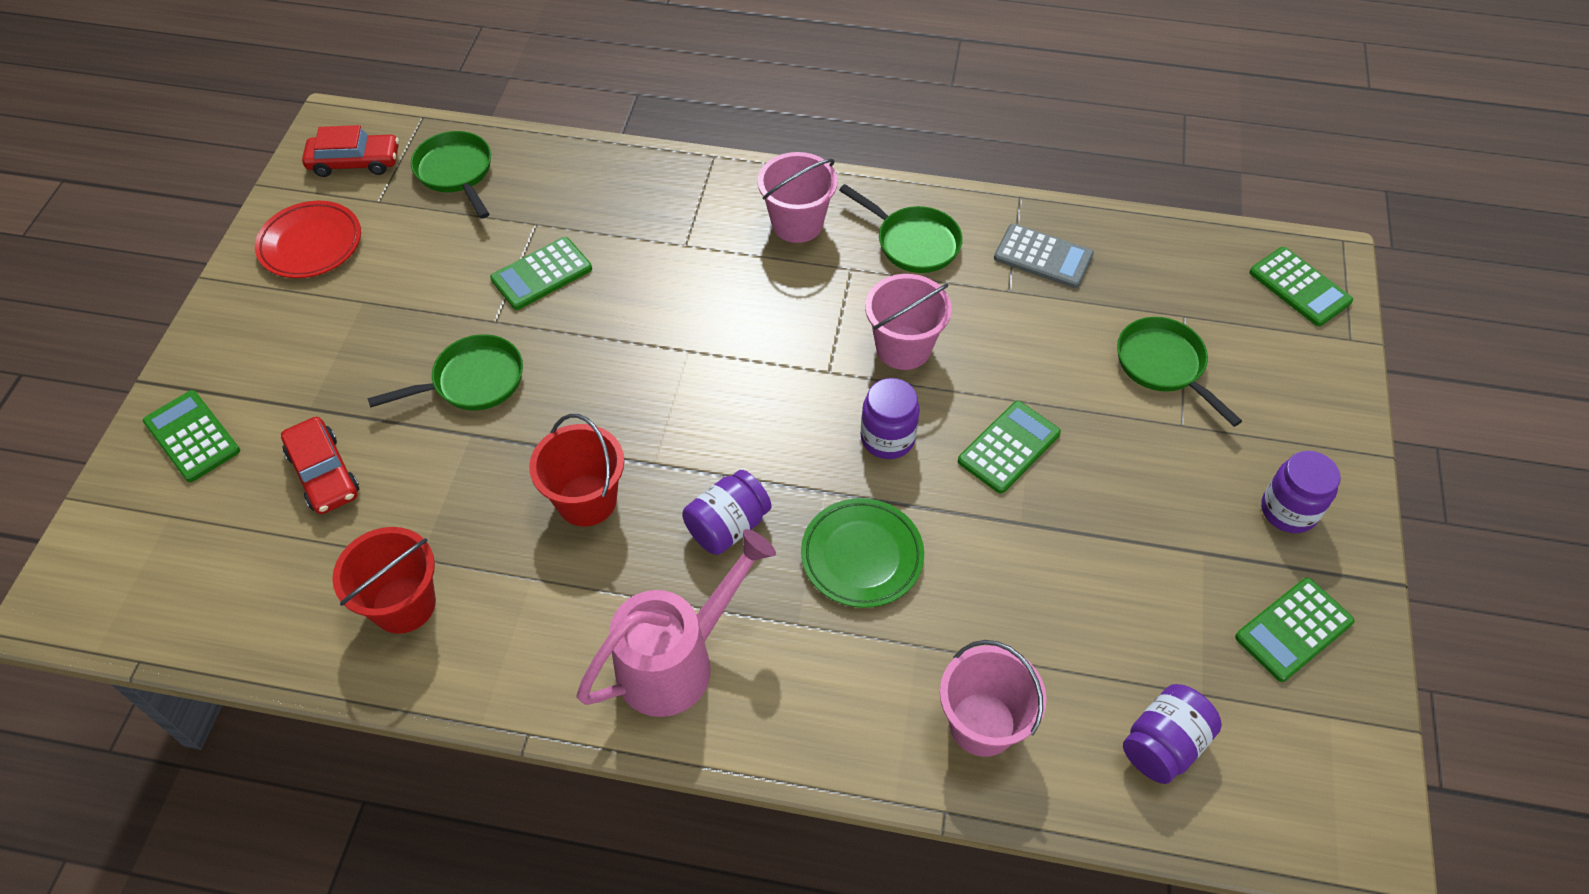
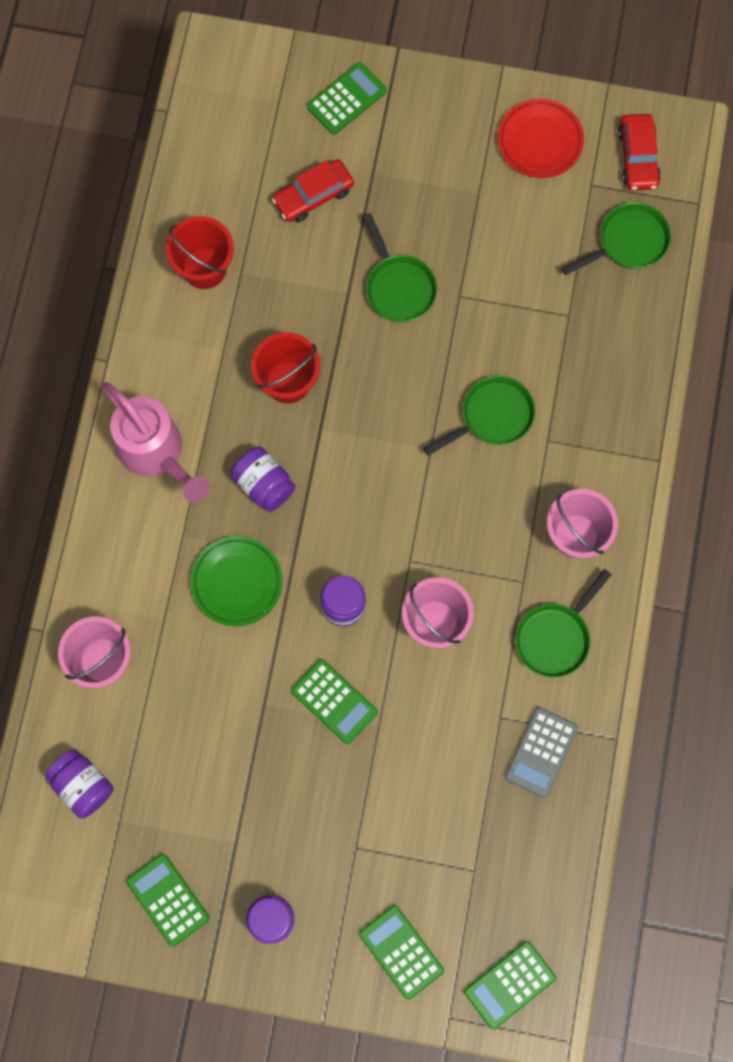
camera: 90 degrees right, 20 degrees up
green calculator [490,237,592,310] -> green calculator moved to [359,905,444,1000]
green pan [1117,317,1242,427] -> green pan moved to [423,376,535,456]

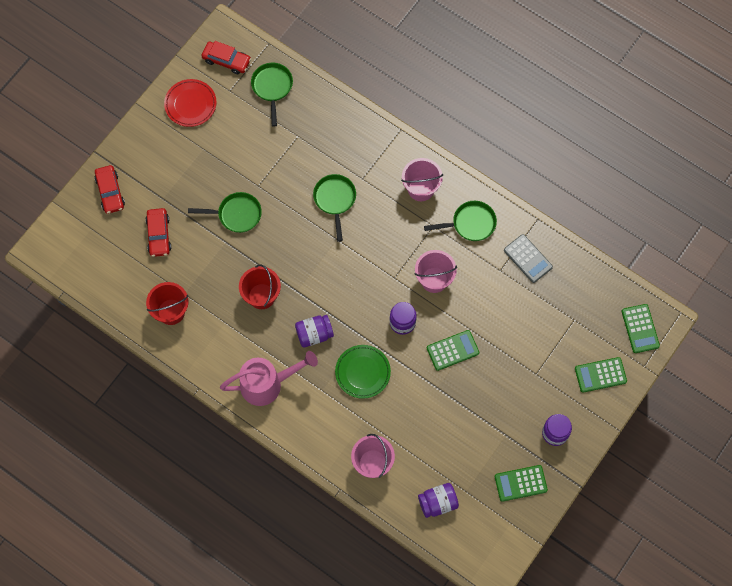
camera: 65 degrees left, 5 degrees down
green calculator [307,62,387,135] -> red car [94,165,125,214]
green pan [515,569,612,678] -> green pan turned 75 degrees counterclockwise [424,201,497,241]

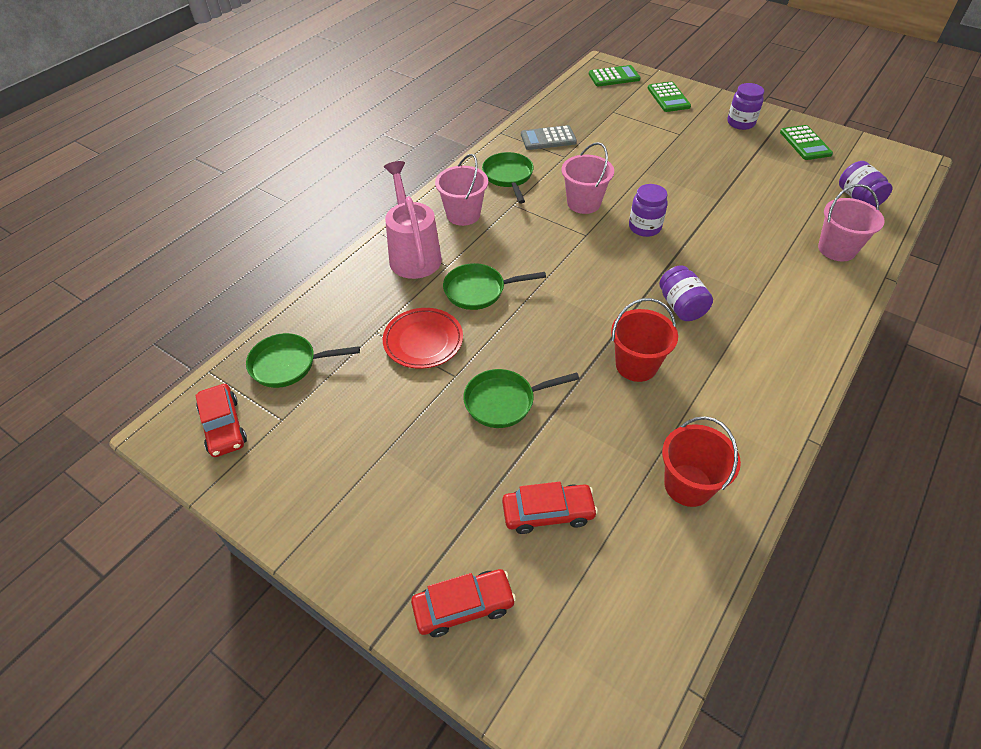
camera: 90 degrees left, 20 degrees down
red plate [164,79,217,127] -> red plate moved to [383,308,463,369]
green pan [188,192,262,233] -> green pan turned 105 degrees counterclockwise [463,369,579,428]
red car [201,41,251,74] -> red car turned 135 degrees clockwise [195,384,247,457]
pink watering can [220,351,318,406] -> pink watering can moved to [384,161,442,279]
green plate [335,345,391,399] -> none
green calculator [427,330,479,371] -> none
grey calculator [504,234,553,283] -> grey calculator turned 150 degrees counterclockwise [521,125,577,150]

